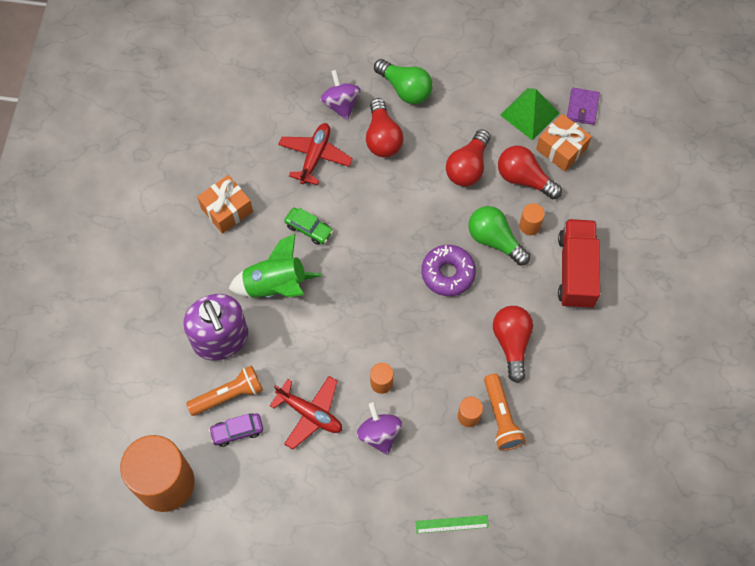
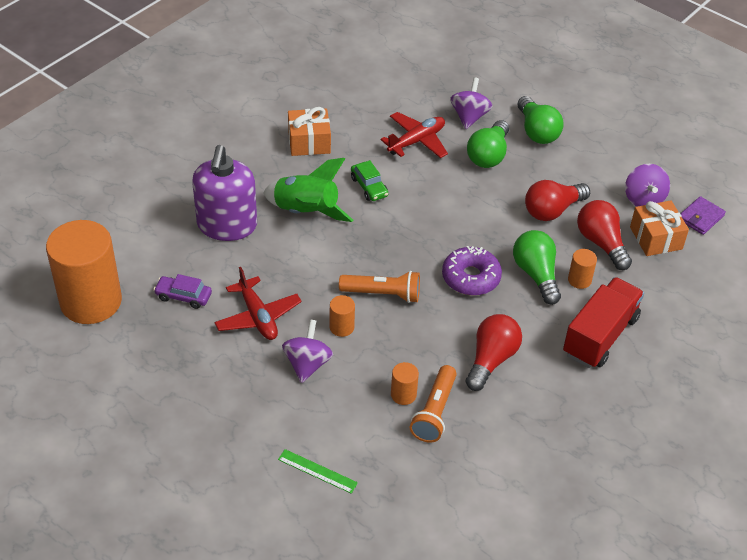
camera: 30 degrees right, 20 degrees down
orange flashlight [186,365,263,416] -> orange flashlight moved to [339,271,420,303]
red light bulb [366,98,404,157] -> green light bulb [467,120,509,168]
green pyramid [500,88,560,141] -> purple spinning top [625,164,670,207]

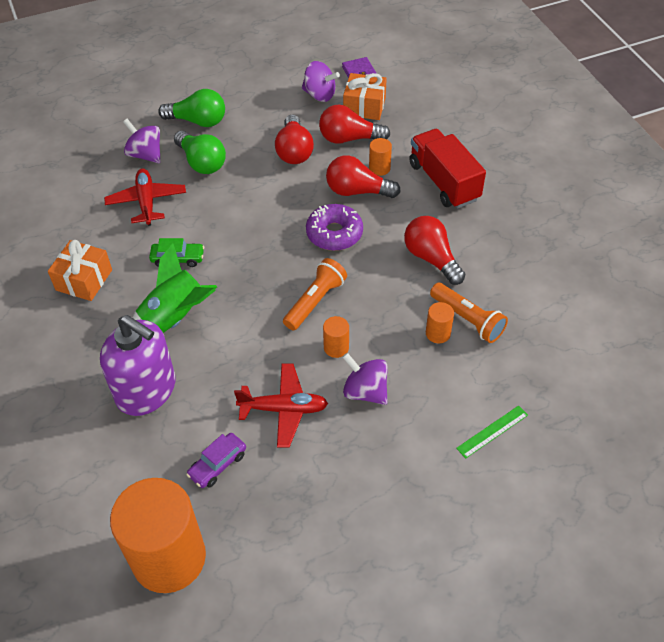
camera: 60 degrees left, 5 degrees up
green light bulb [513,230,561,305] -> red light bulb [326,155,401,198]

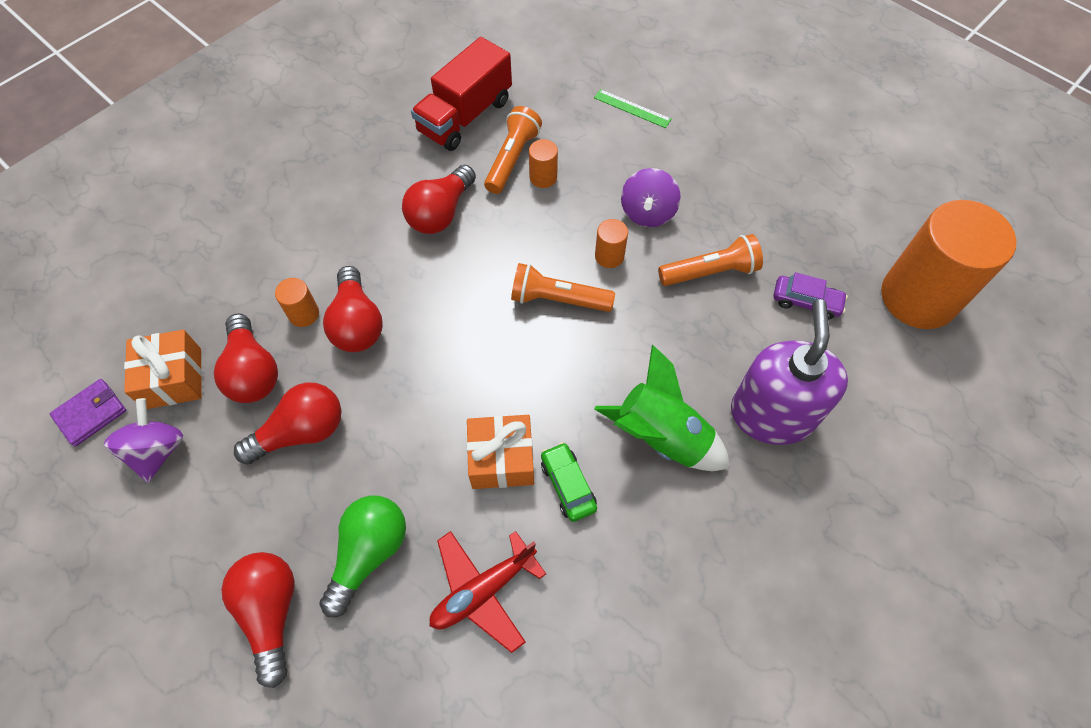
camera: 115 degrees left, 10 degrees up
orange gift [48,240,112,301] -> orange gift moved to [467,415,534,489]
purple spinning top [123,119,161,163] -> none
green light bulb [158,89,225,127] -> red light bulb [221,552,295,688]
red plane [234,363,328,448] -> orange flashlight [658,234,763,286]
purple donut [306,204,363,251] -> none
red truck [409,129,486,209] -> red truck moved to [411,37,512,151]

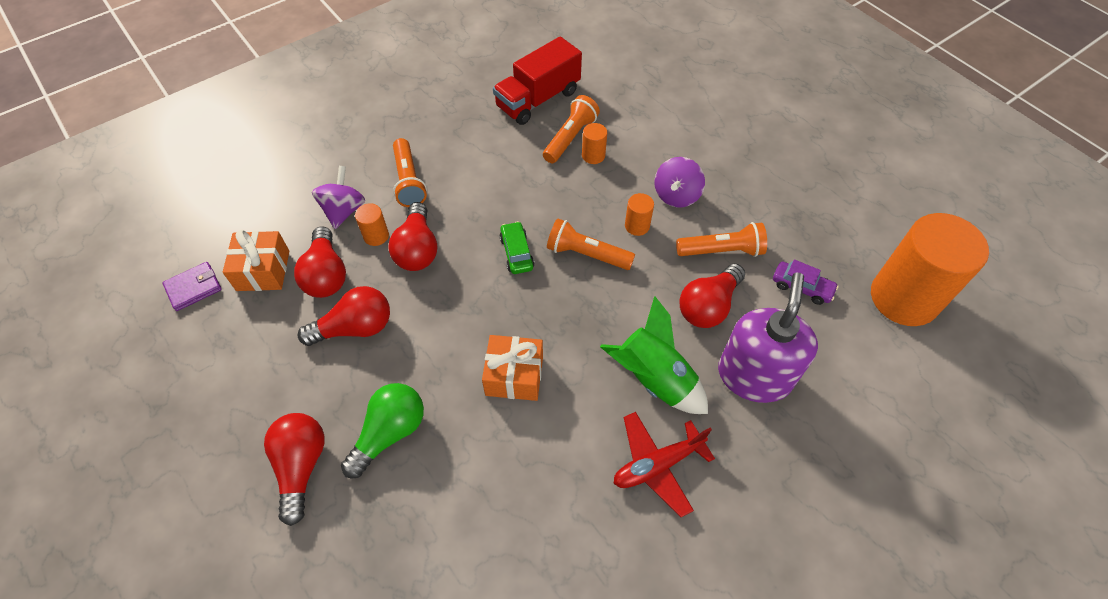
camera: 10 degrees right, 5 degrees down
purple spinning top [104,398,183,483] -> purple spinning top moved to [312,166,365,229]
red light bulb [402,165,476,234] -> red light bulb moved to [680,264,745,328]
red plane [430,531,546,653] -> red plane moved to [614,412,715,517]
green car [541,442,597,522] -> green car moved to [499,221,534,274]
green ruler [594,89,672,128] -> none
none -> orange flashlight [393,138,427,207]

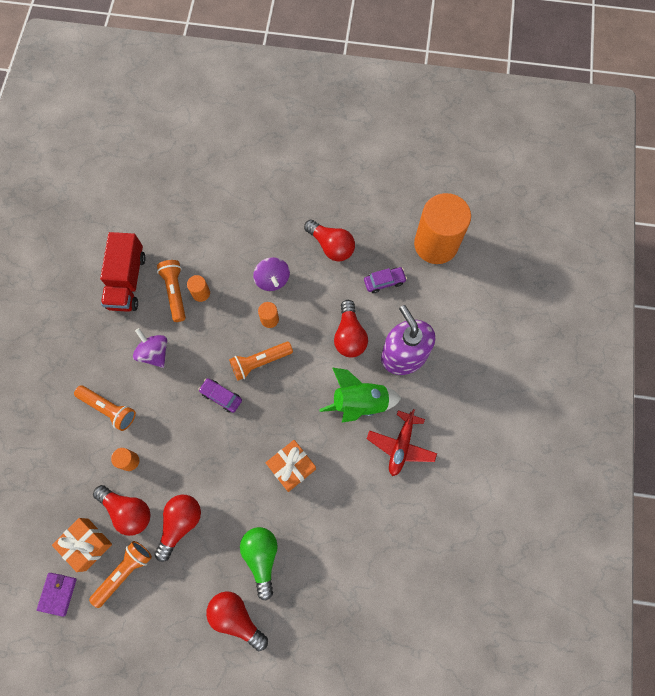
camera: 45 degrees left, 15 degrees up
purple spinning top [312,166,365,229] -> purple spinning top moved to [133,328,167,368]
red light bulb [388,202,437,271] -> red light bulb moved to [304,220,355,262]
green car [499,221,534,274] -> purple car [198,378,242,413]
orange flashlight [676,222,767,257] -> orange flashlight moved to [89,541,152,608]

